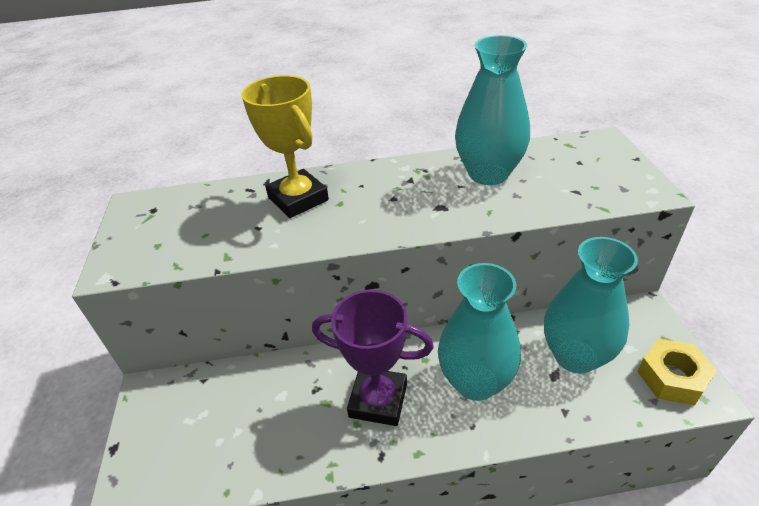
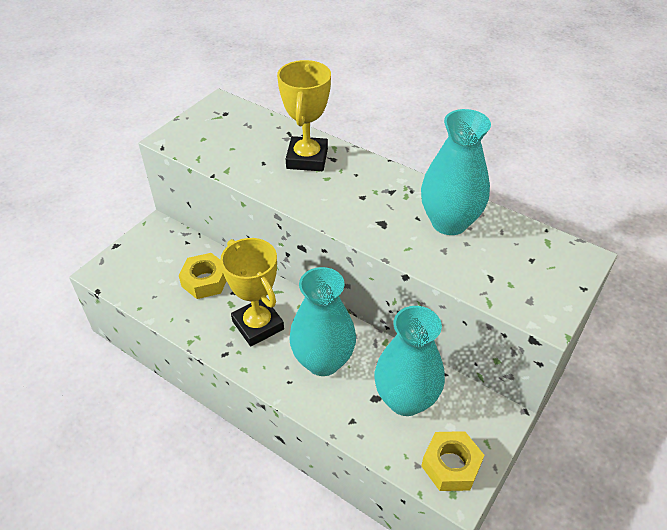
camera: 40 degrees right, 5 degrees up
purple trophy [312,290,434,426] -> yellow trophy [220,238,284,346]
none -> yellow nut [179,253,226,299]

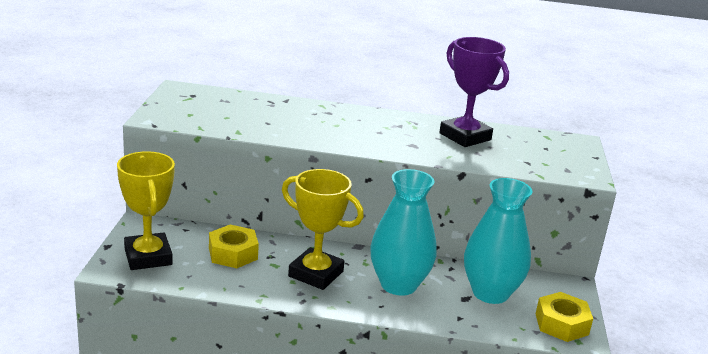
camera: 30 degrees left, 20 degrees down
yellow trophy [277,60,331,171] -> yellow trophy moved to [117,151,175,270]
turquoise vase [421,109,491,235] -> purple trophy [439,37,509,147]

